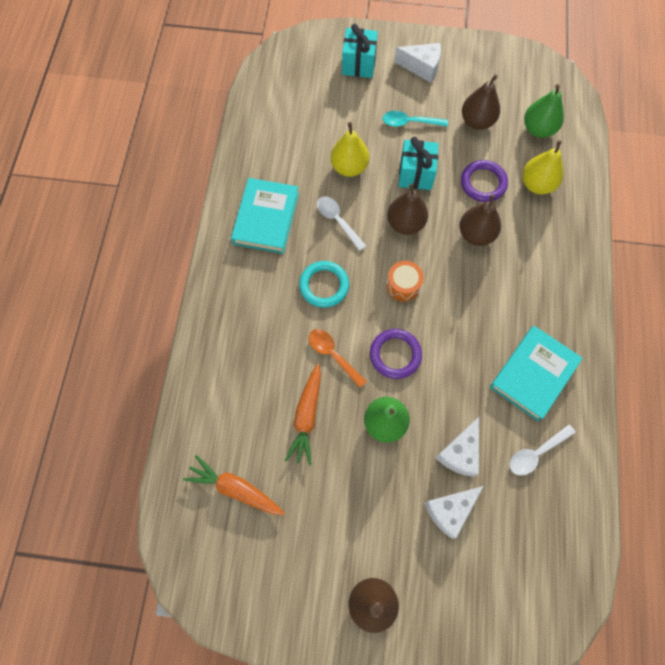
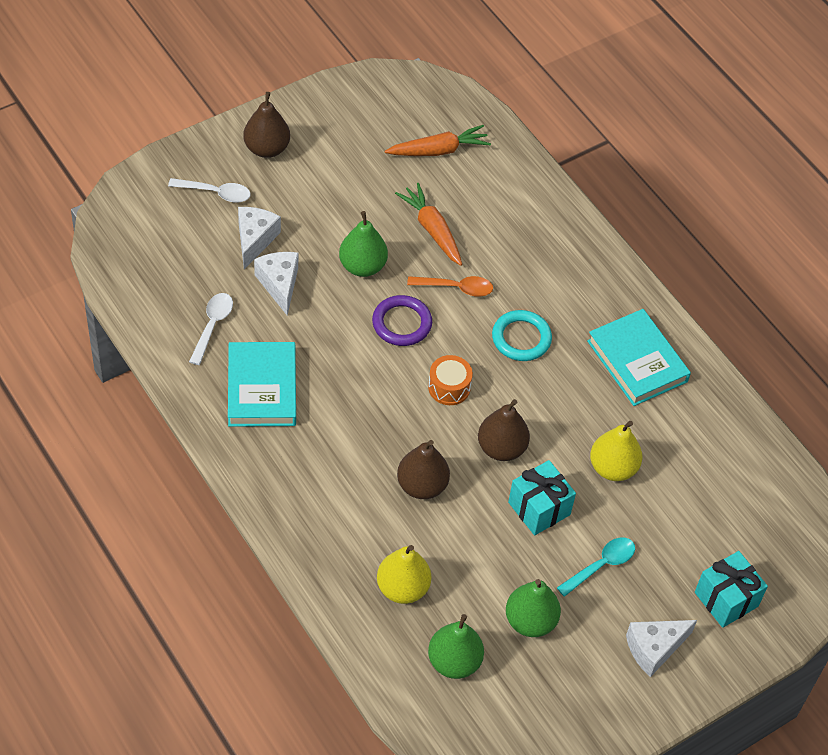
camera: 135 degrees right, 15 degrees down
white spoon [317,196,366,251] -> white spoon moved to [168,178,251,203]
purple ring [461,160,508,202] -> none
brown pear [462,74,500,130] -> green pear [506,579,561,637]

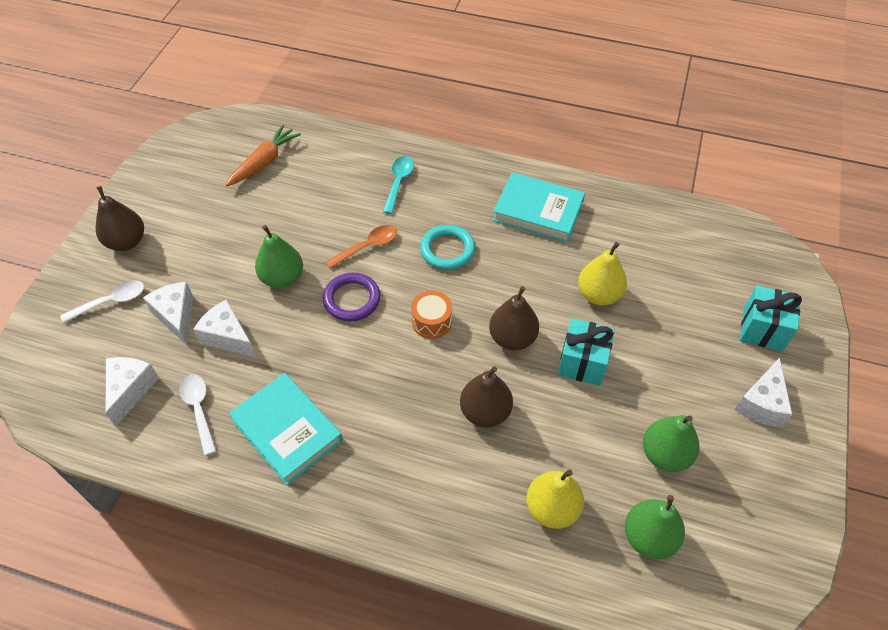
camera: 35 degrees left, 0 degrees up
orange carrot [395,183,462,266] -> none
turquoise spoon [557,538,635,597] -> turquoise spoon moved to [383,156,414,214]
none -> white cheese [106,357,159,427]

